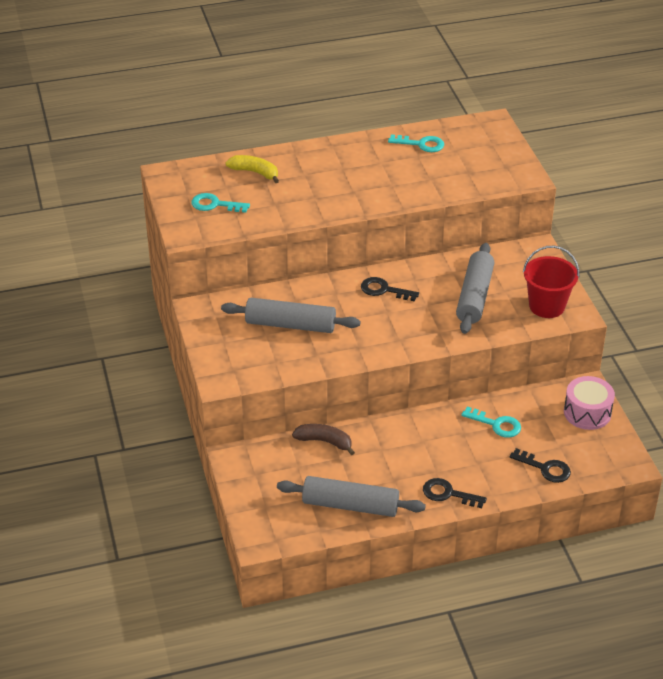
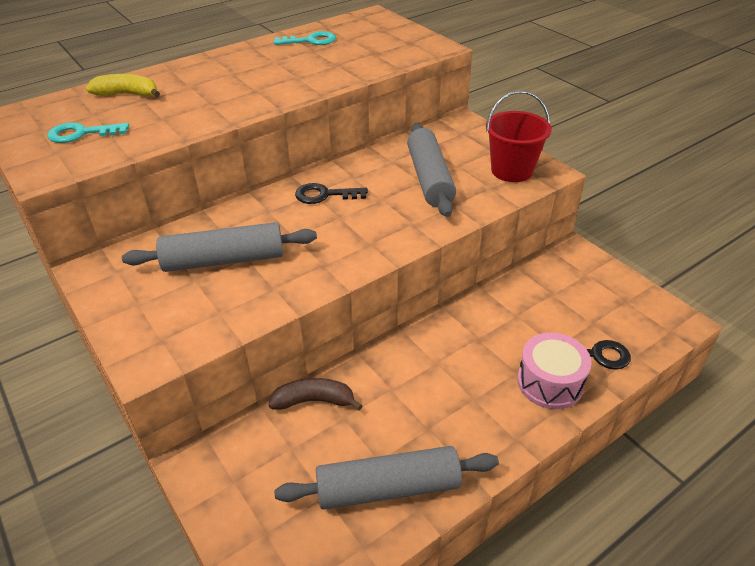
camera: 20 degrees left, 0 degrees up
black key [423,478,487,508] -> none
turquoise key [461,406,521,438] -> none
pink drum [564,376,615,430] -> pink drum moved to [517,333,592,409]

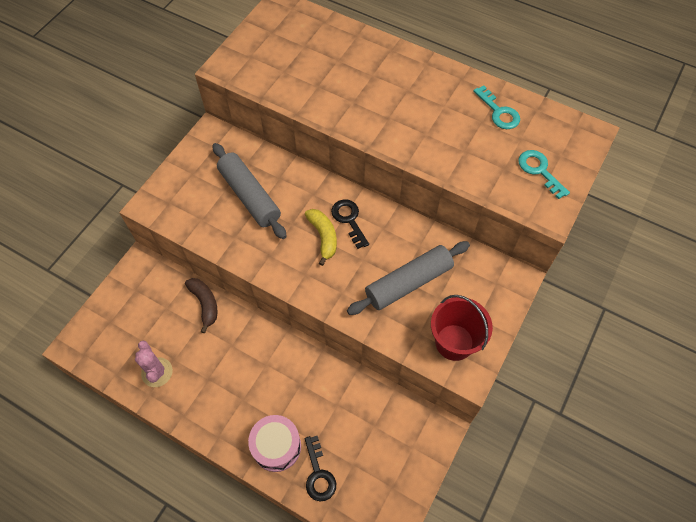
camera: 65 degrees right, 20 degrees up
turquoise key [47,122,129,143] -> turquoise key moved to [518,150,570,199]
yellow banana [86,74,160,97] -> yellow banana moved to [305,209,337,266]
grey rolling pin [274,446,499,510] -> pink cactus [135,341,173,387]

